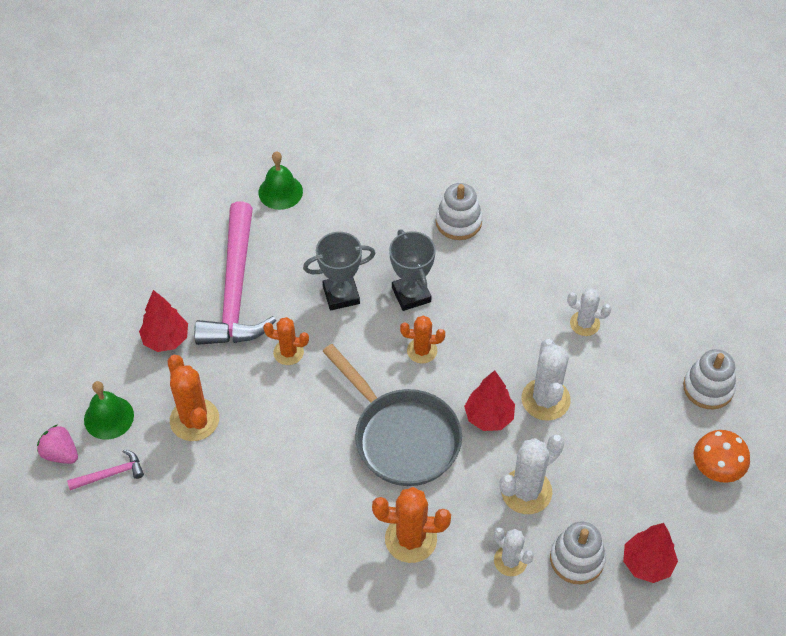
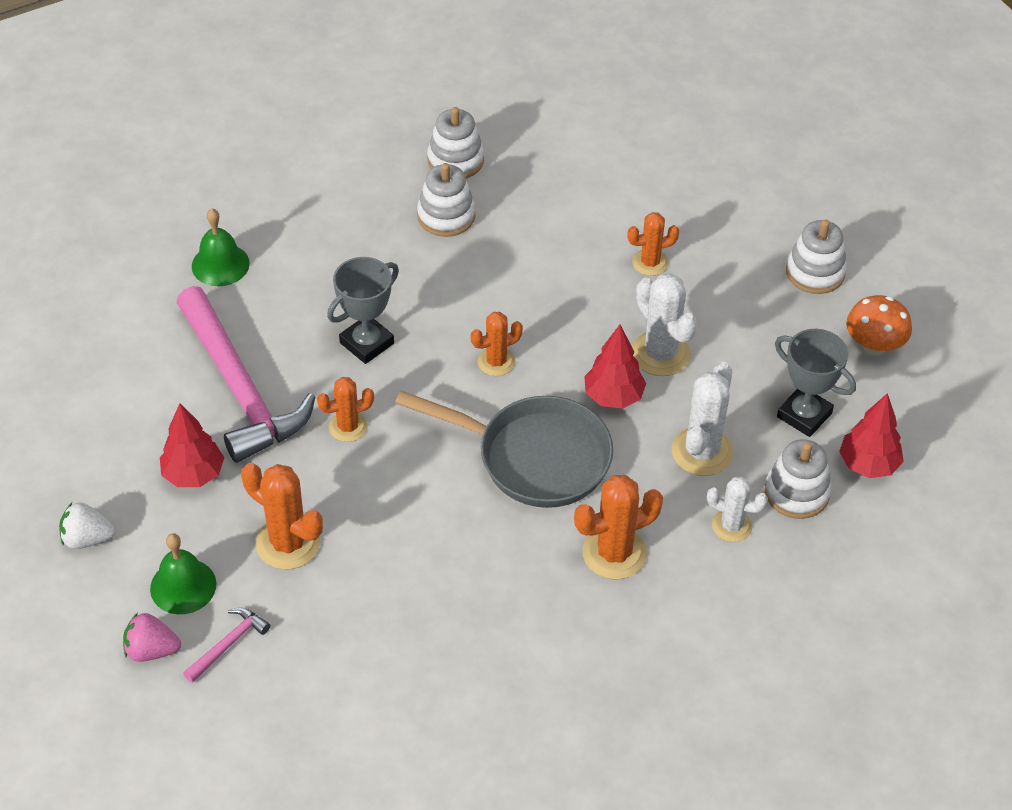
camera: 30 degrees left, 5 degrees down
grey trophy [389,229,436,311] -> grey trophy moved to [775,329,856,437]
white cactus [567,288,611,336] -> orange cactus [627,212,679,276]
none -> white strawberry [59,502,115,549]
none -> white stacking toy [427,107,484,178]

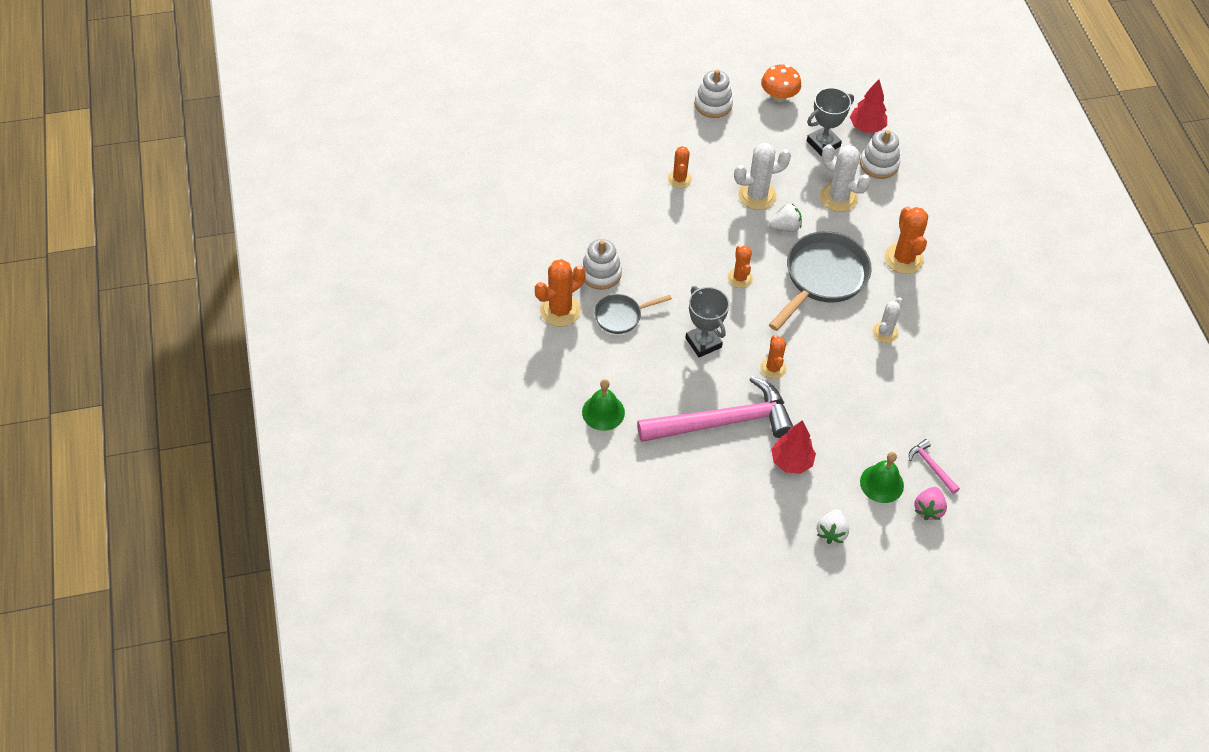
camera: 75 degrees left, 5 degrees up
orange cactus [241,463,323,570] -> orange cactus moved to [535,259,586,327]
white stacking toy [427,107,484,178] -> none
red tree [584,325,646,409] -> white strawberry [769,204,802,232]
white cactus [707,476,768,542] -> white cactus moved to [873,297,903,343]
none -> grey pan [594,294,672,334]

